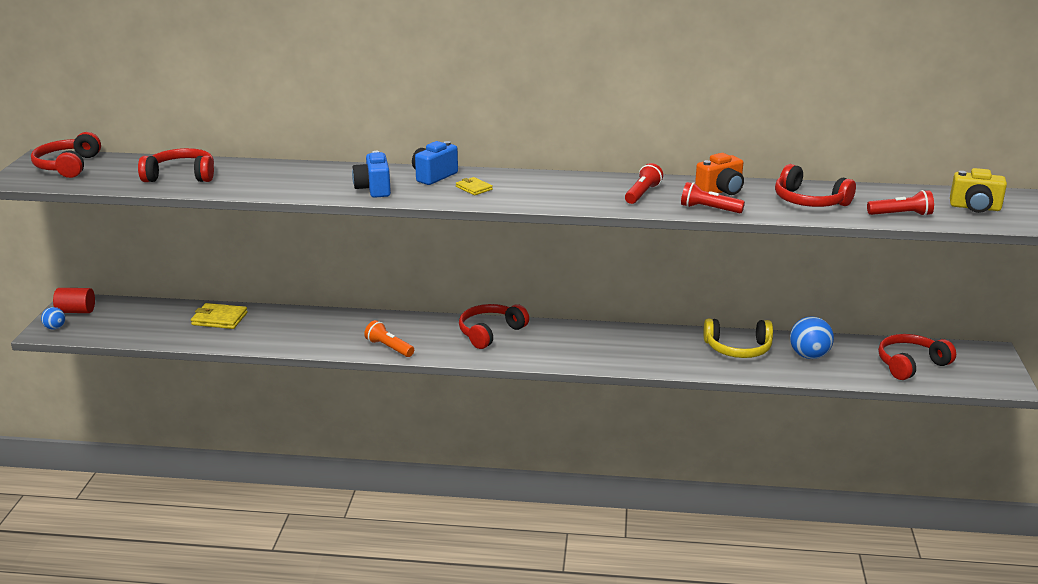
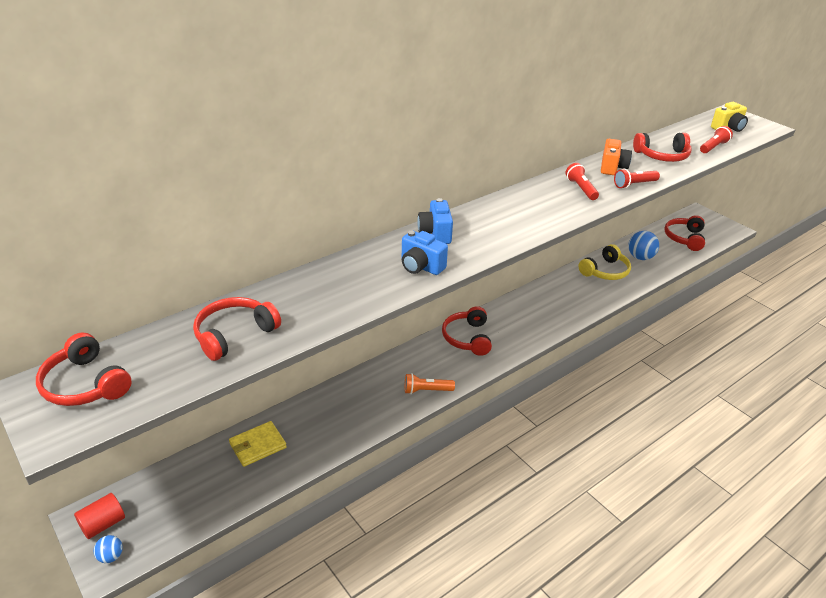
camera: 45 degrees left, 10 degrees up
yellow wallet [456,177,493,195] -> none

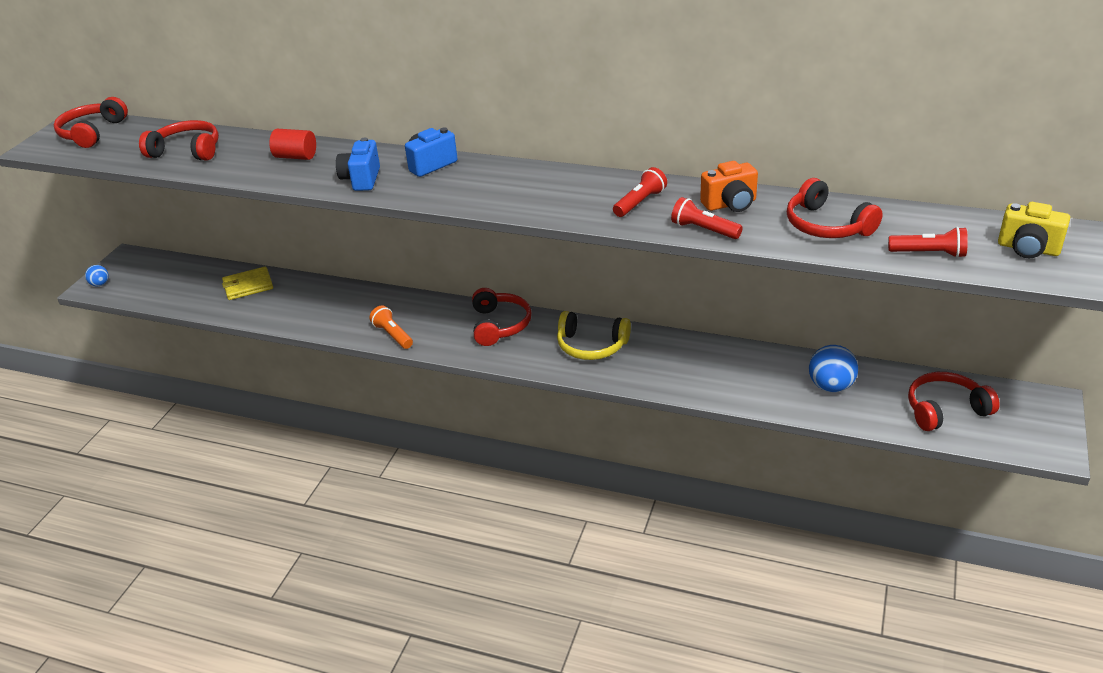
camera: 60 degrees right, 0 degrees up
red cylinder [74,493,125,539] -> red cylinder moved to [269,129,316,160]
yellow wallet [229,421,287,467] -> yellow wallet turned 45 degrees counterclockwise [222,266,273,300]
red headphones [442,306,492,356] -> red headphones turned 120 degrees clockwise [472,288,531,346]
yellow headphones [578,244,631,280] -> yellow headphones moved to [557,311,631,360]

